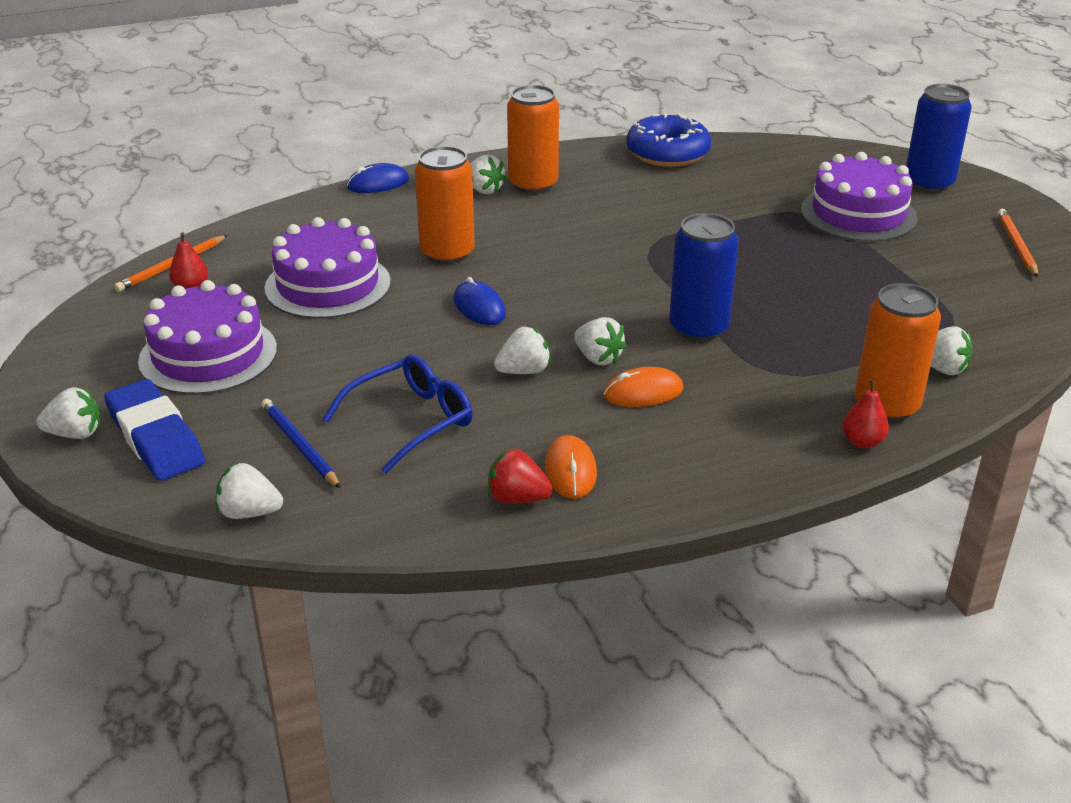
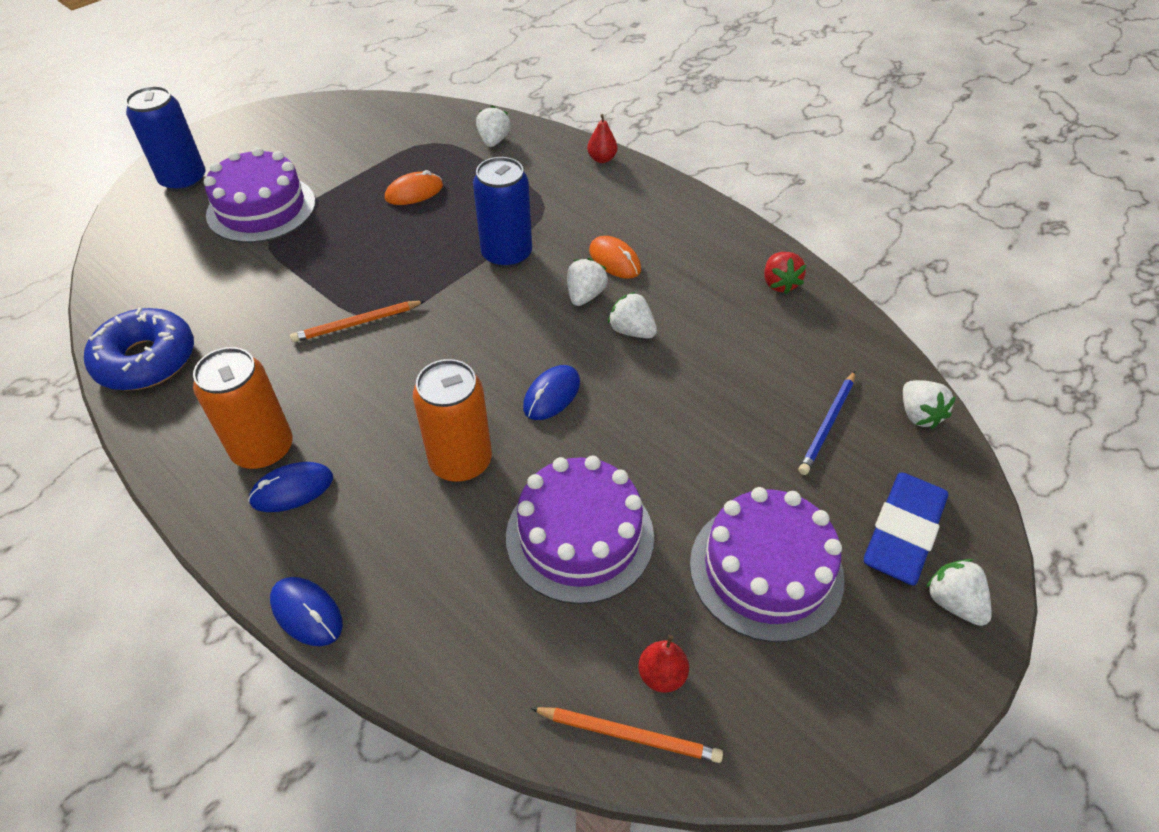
camera: 115 degrees left, 15 degrees up
blue glasses [323,354,473,473] -> none
white strawberry [470,155,507,194] -> blue mouse [248,462,333,512]
orange mouse [545,435,597,499] -> orange mouse moved to [385,170,443,205]
orange can [855,283,941,422] -> none
orange pencil [997,209,1038,277] -> orange pencil moved to [290,301,425,342]

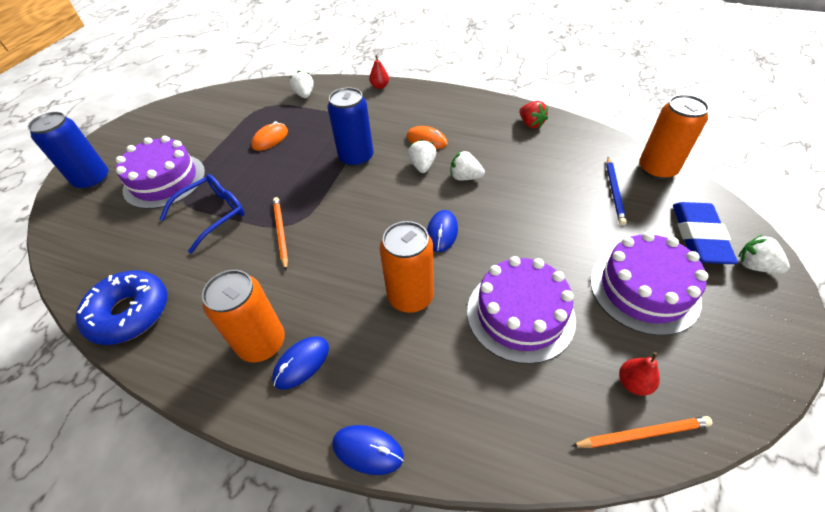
camera: 20 degrees left, 0 degrees up
orange pencil [290,301,425,342] -> orange pencil turned 120 degrees clockwise [273,197,288,271]
white strawberry [903,380,956,429] -> orange can [639,95,709,180]
none -> blue glasses [160,174,245,253]

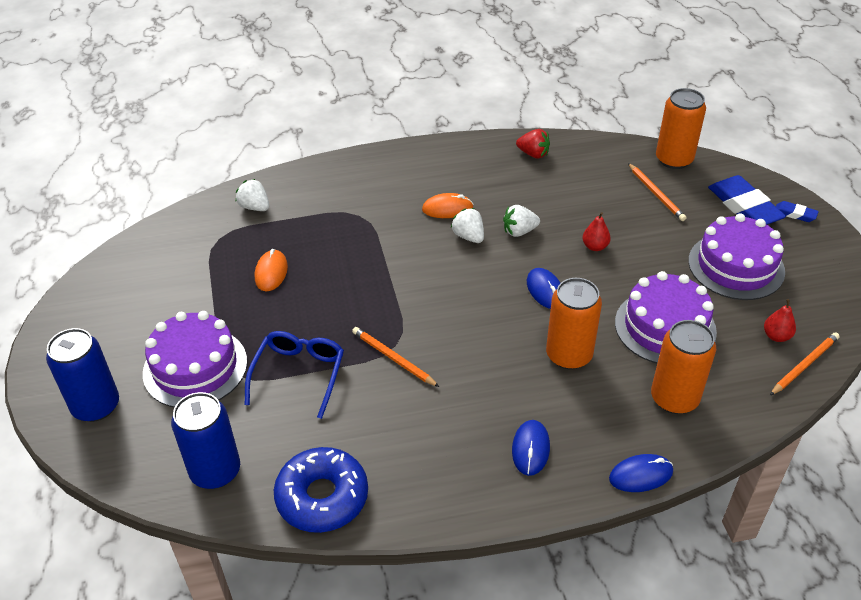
camera: 35 degrees left, 5 degrees down
orange can [202,270,285,362] -> orange can moved to [651,320,716,414]
blue can [328,87,374,167] -> blue can moved to [171,392,240,489]
red pear [369,55,389,89] -> red pear moved to [582,212,611,251]
blue pencil [606,157,626,225] -> orange pencil [628,163,686,221]
white strawberry [738,235,790,273] -> blue eraser [776,201,819,222]

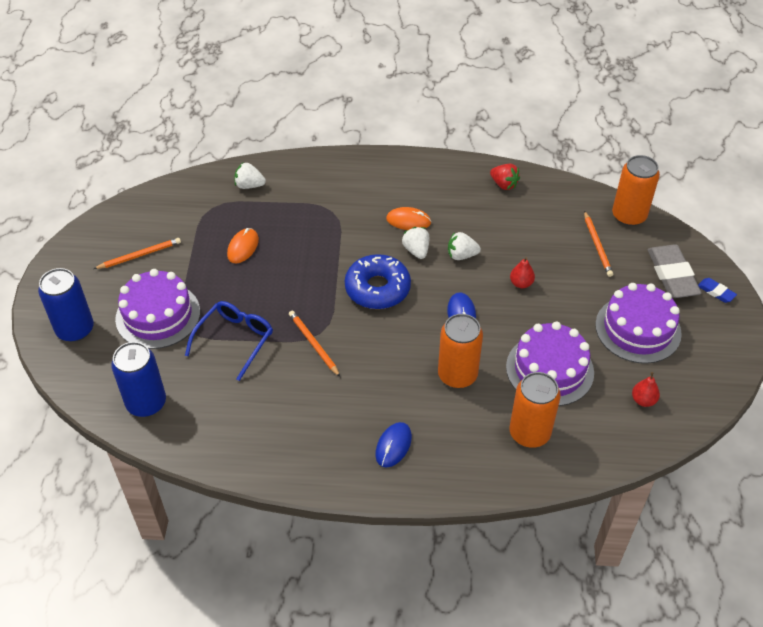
camera: 15 degrees right, 5 degrees up
white strawberry [236,179,269,211] -> white strawberry turned 45 degrees counterclockwise [234,163,266,189]
blue donut [274,447,368,533] -> blue donut moved to [345,254,411,309]
blue mouse [609,454,673,492] -> none
blue eraser [708,175,786,225] -> grey eraser [648,244,702,298]
orange pencil [770,332,840,395] -> orange pencil moved to [94,238,181,269]

